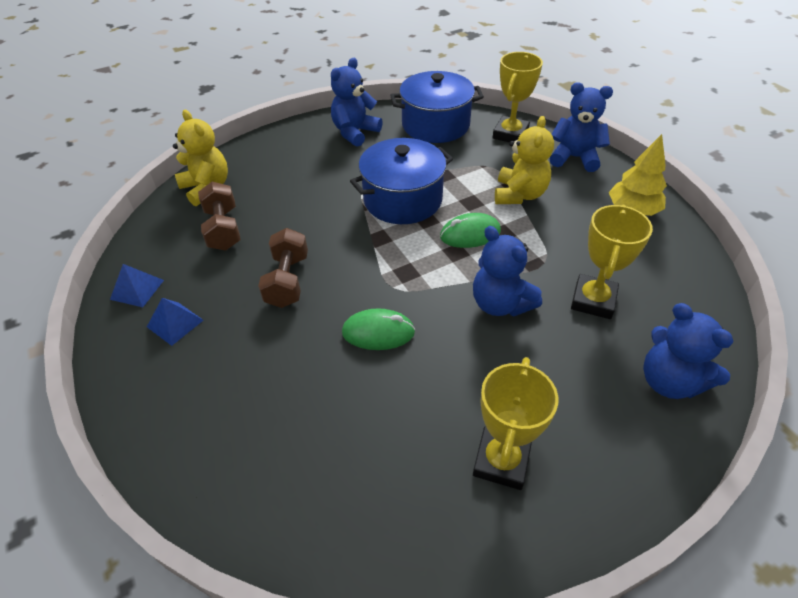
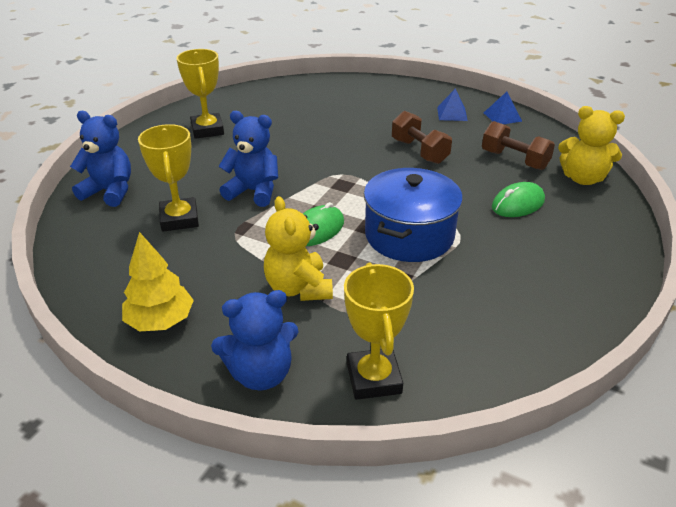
camera: 145 degrees right, 10 degrees down
blue teddy bear [331,58,383,147] -> none
green mouse [342,308,415,350] -> green mouse moved to [492,182,545,217]
blue pot [390,71,484,143] -> none

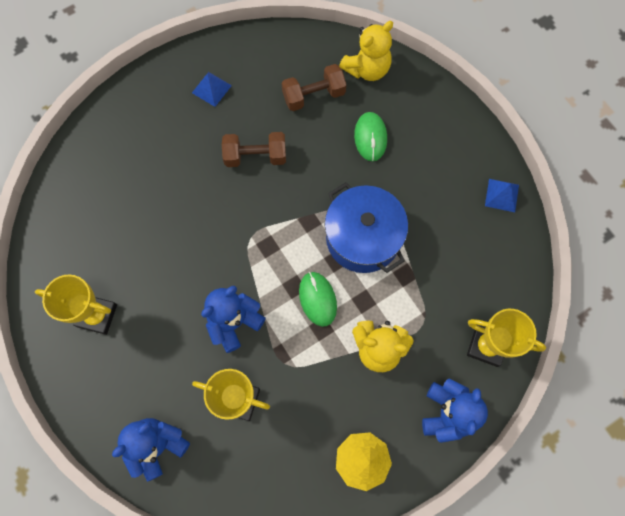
camera: 60 degrees left, 35 degrees up
blue pyramid [484,92,522,124] -> blue pyramid moved to [485,179,519,212]

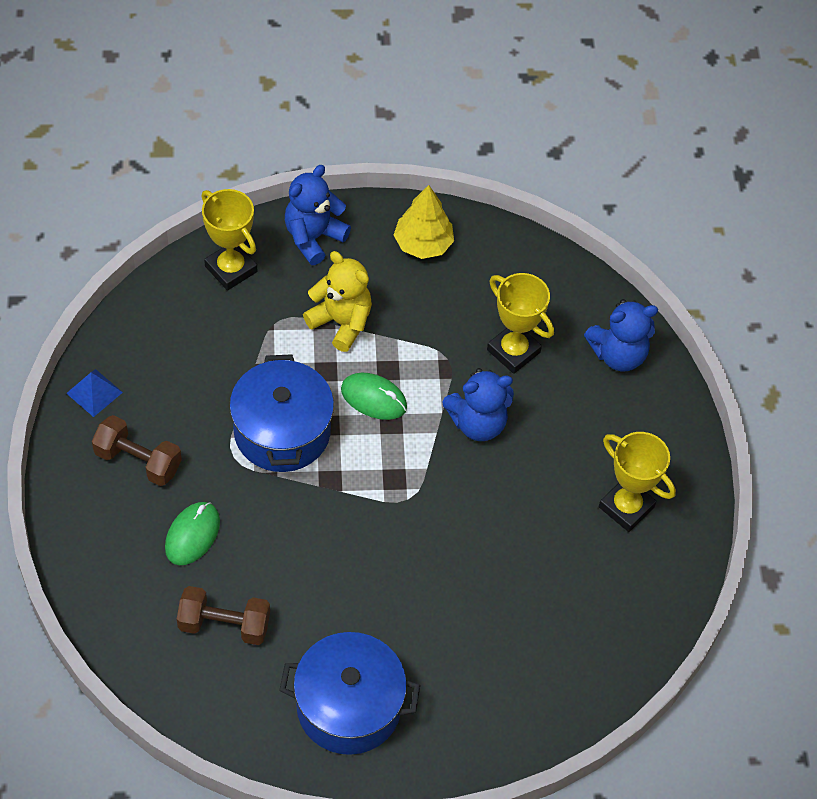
camera: 155 degrees left, 15 degrees down
blue pyramid [192,72,232,107] -> blue pot [279,632,420,755]
brown dumbbell [222,132,286,167] -> brown dumbbell moved to [92,415,182,486]
green mouse [299,272,337,327] -> green mouse turned 75 degrees counterclockwise [341,372,407,420]
yellow teddy bear [339,21,393,81] -> none

